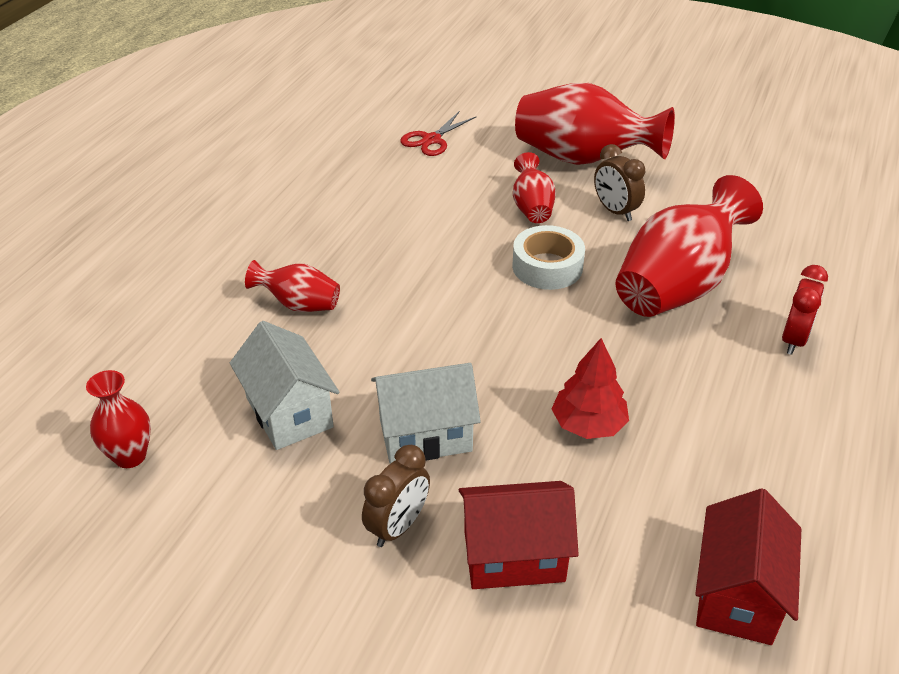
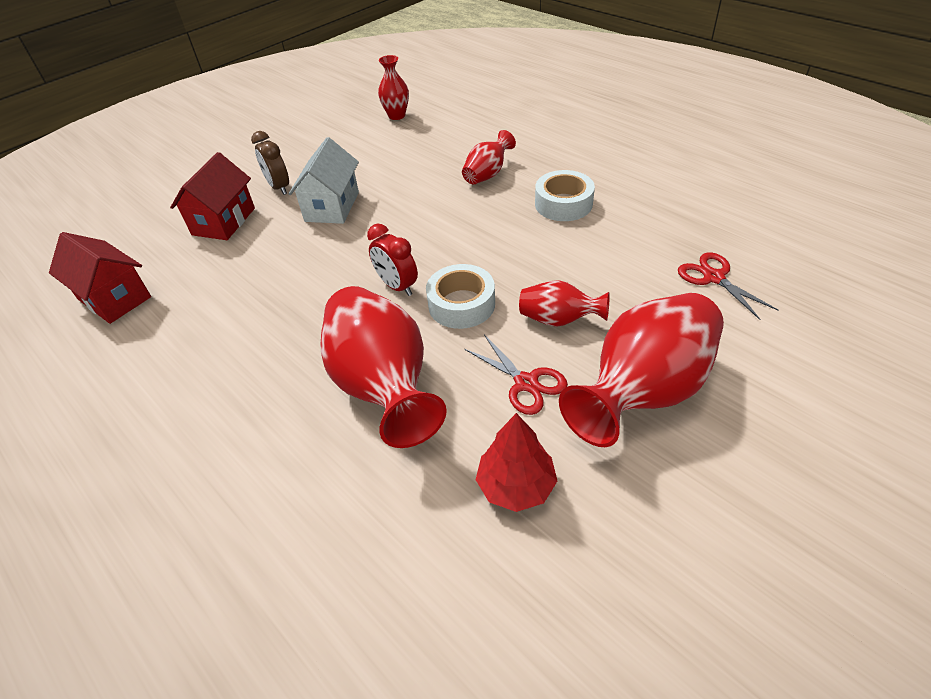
camera: 115 degrees right, 5 degrees up
white house [230,321,339,450] -> none
red tree [552,338,629,439] -> red tree moved to [476,413,557,512]
brown clock [594,144,645,221] -> red scissors [465,335,568,415]
red clock [782,265,828,355] -> red clock moved to [367,224,418,296]
none -> white tape [535,170,595,221]

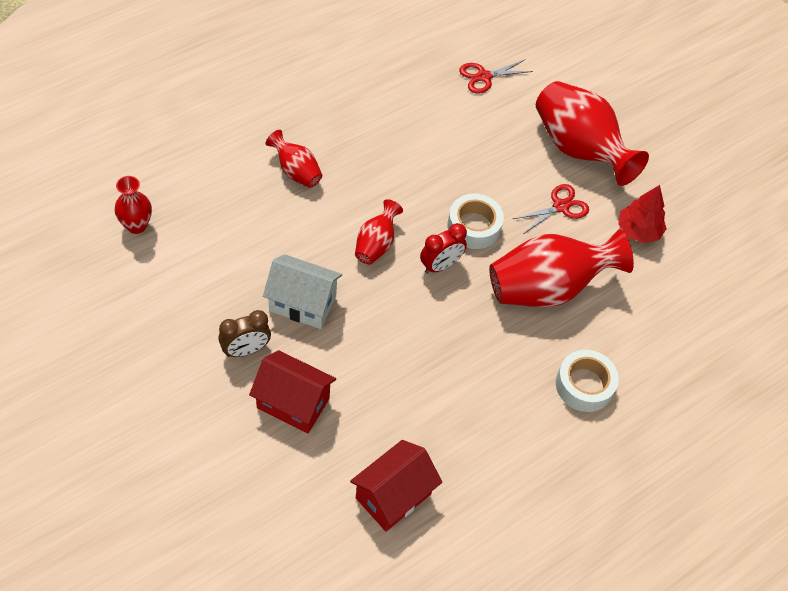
camera: 90 degrees left, 10 degrees up
red vase [519,280,610,327] -> red vase moved to [355,199,403,264]
white tape [535,170,595,221] -> white tape moved to [556,350,619,412]

